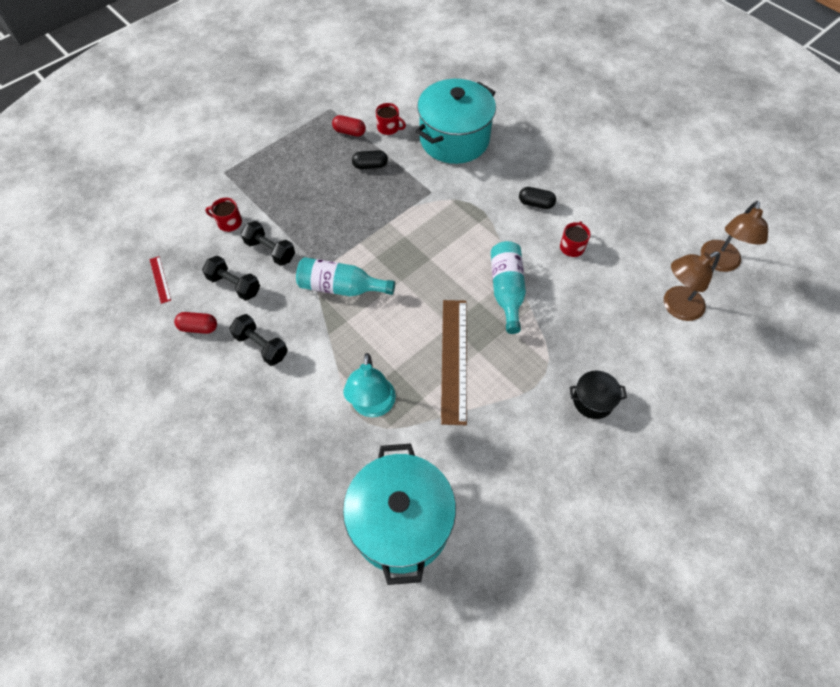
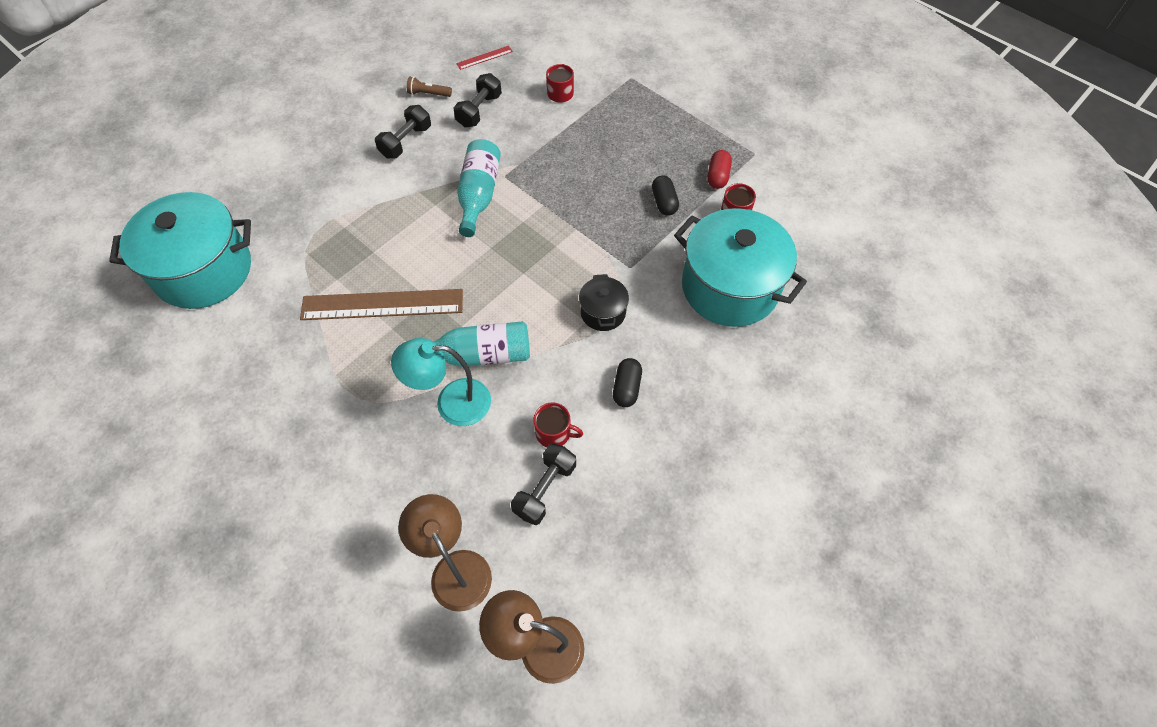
camera: 85 degrees right, 0 degrees up
red capsule [174,312,217,334] -> brown flashlight [407,77,452,97]
black dumbbell [241,221,295,266] -> black dumbbell moved to [511,443,576,525]
turquoise lamp [343,353,396,417] -> turquoise lamp moved to [391,338,491,426]
black pot [570,371,627,419] -> black pot moved to [579,274,629,331]

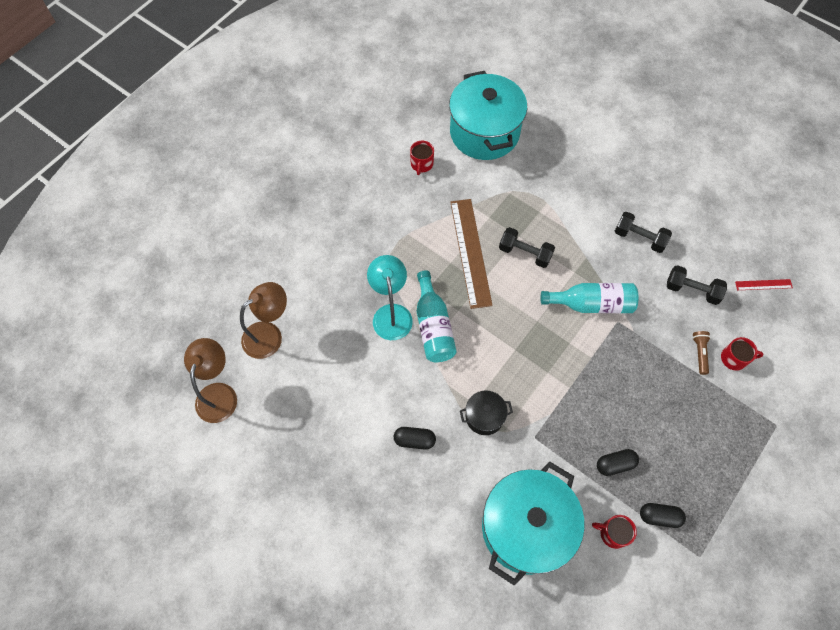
camera: 85 degrees right, 5 degrees up
brown flashlight [407,77,452,97] -> brown flashlight moved to [692,331,711,375]
red ruler [456,46,513,70] -> red ruler turned 60 degrees counterclockwise [735,279,793,290]
black dumbbell [511,443,576,525] -> black dumbbell moved to [499,227,555,268]
red mug [534,403,583,447] -> red mug moved to [410,141,434,175]
red capsule [707,150,732,189] -> black capsule [640,503,686,528]

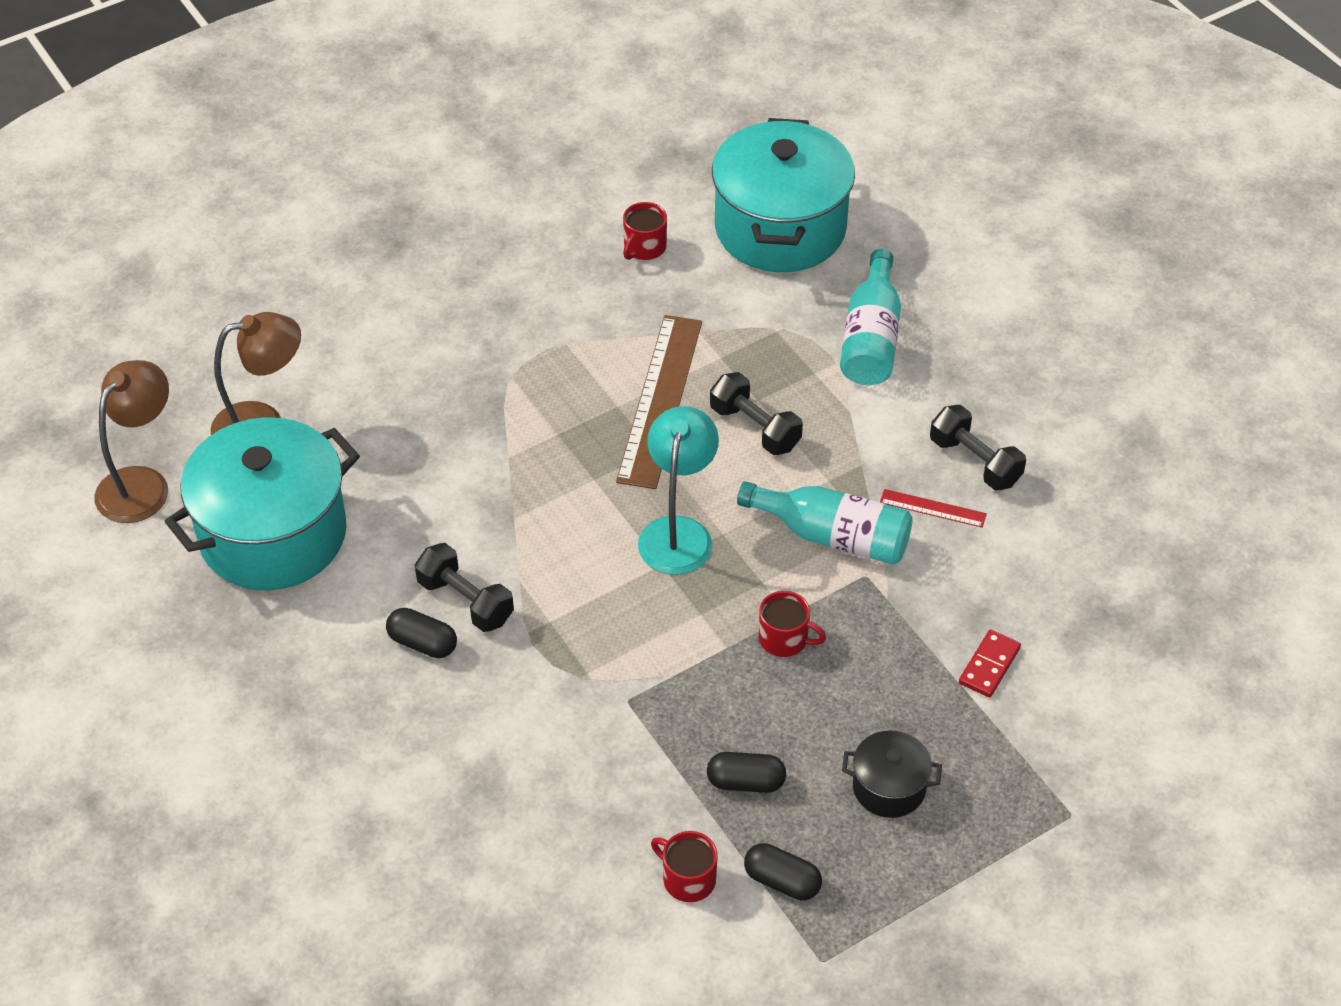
camera: 20 degrees right, 15 degrees down
turquoise lamp [367,255,413,340] -> turquoise lamp moved to [638,406,719,575]
turquoise bottle [417,270,457,362] -> turquoise bottle moved to [840,249,901,385]
black pot [460,390,513,435] -> black pot moved to [842,731,942,818]
turquoise pot [482,461,585,586] -> turquoise pot moved to [164,417,360,590]
black dumbbell [667,265,727,305] -> black dumbbell moved to [415,543,514,632]
brown flashlight [692,331,711,375] -> red domino [959,630,1021,697]
red mug [721,337,764,371] -> red mug moved to [759,591,826,657]
red ruler [735,279,793,290] -> red ruler moved to [880,489,987,528]

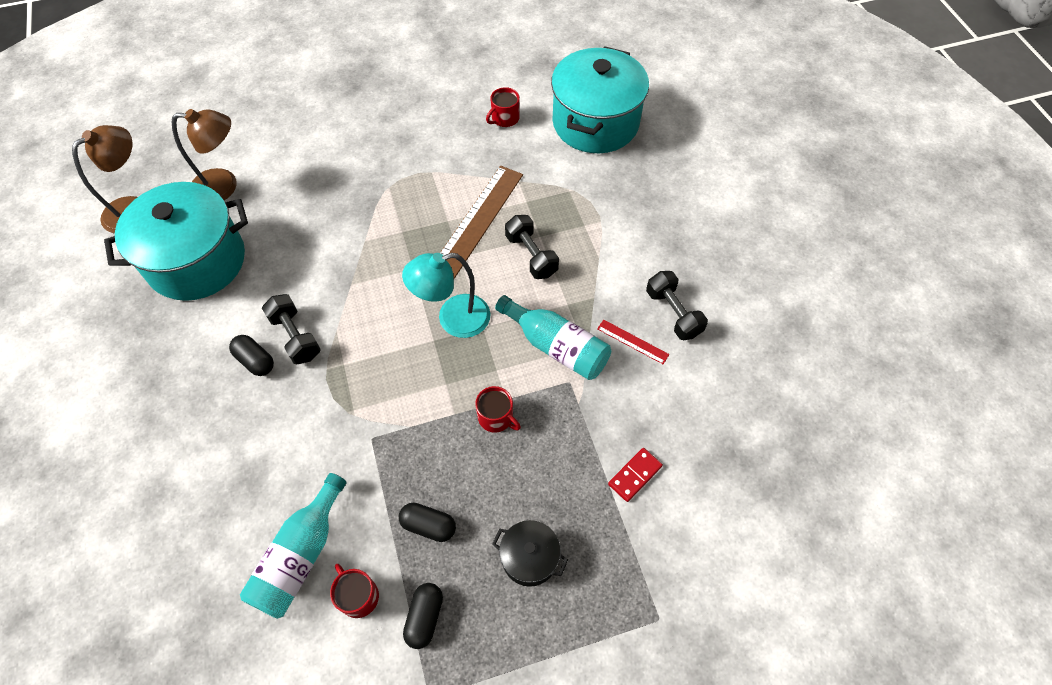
camera: 15 degrees right, 10 degrees up
turquoise lamp [638,406,719,575] -> turquoise lamp turned 135 degrees counterclockwise [402,253,491,338]
black capsule [744,843,822,900] -> black capsule turned 60 degrees clockwise [403,583,443,649]
turquoise bottle [840,249,901,385] -> turquoise bottle moved to [240,473,347,619]

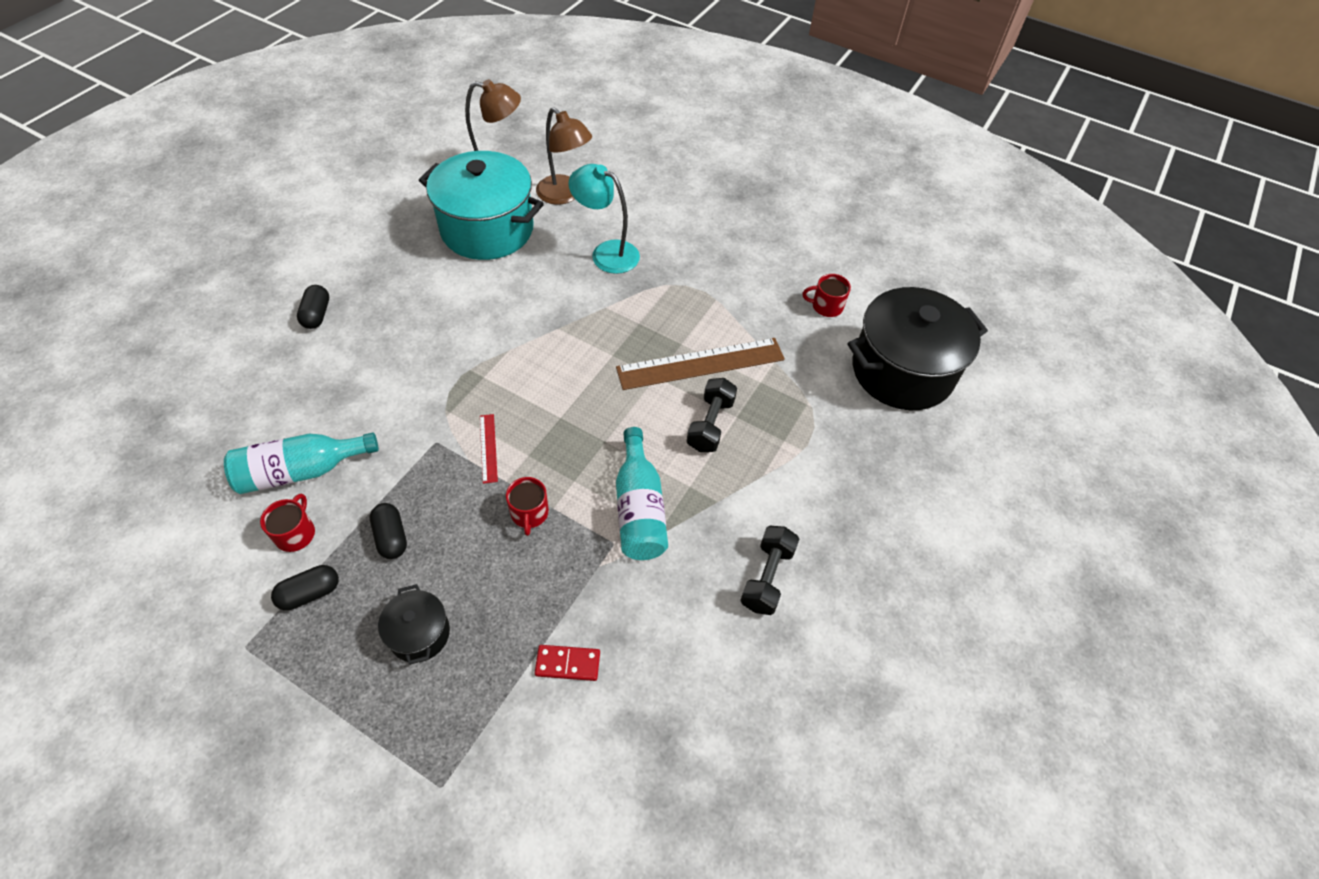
camera: 45 degrees right, 5 degrees down
black capsule [229,335,274,376] -> black capsule moved to [297,285,329,329]
black dumbbell [262,294,321,364] -> none
turquoise lamp [402,253,491,338] -> turquoise lamp moved to [569,164,640,274]
turquoise pot [551,46,649,153] -> black pot [848,287,988,410]
red ruler [597,320,669,364] -> red ruler moved to [480,414,498,484]

